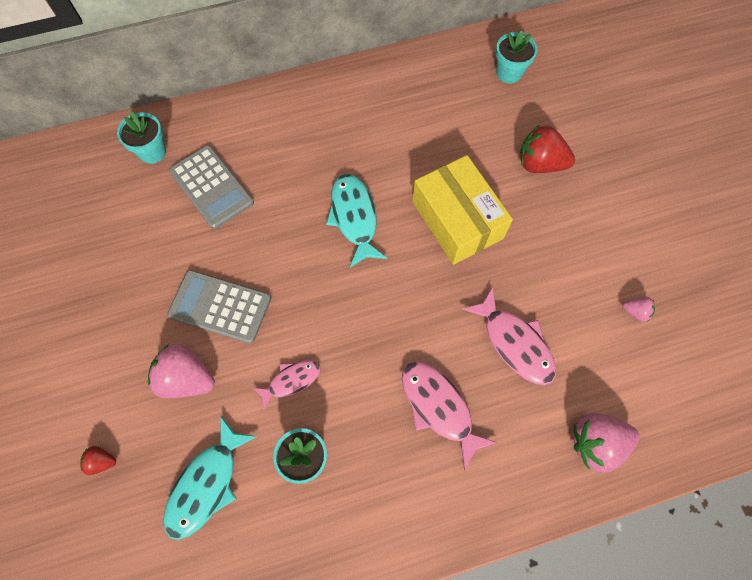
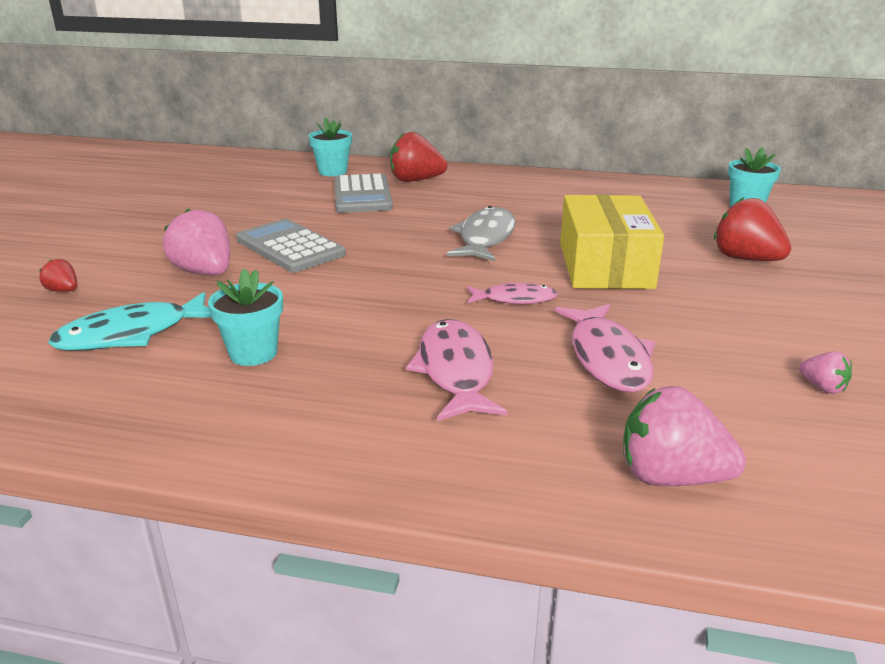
camera: 30 degrees right, 40 degrees down
pink fish [253,360,321,411] -> pink fish moved to [467,282,558,304]
turquoise fish [326,174,387,268] -> grey fish [447,206,515,261]
none -> red strawberry [390,132,447,182]

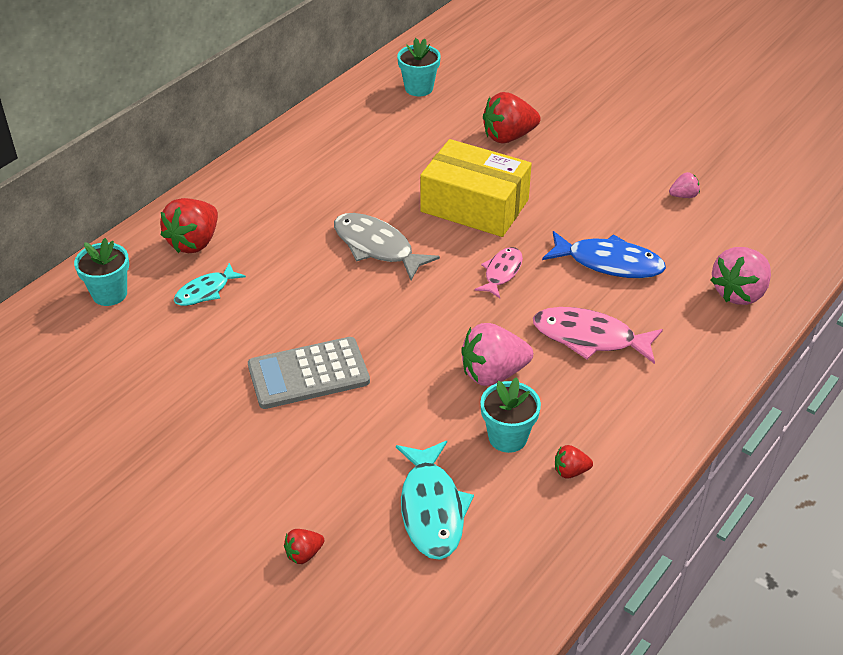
camera: 65 degrees left, 15 degrees up
pink strawberry [163,209,230,275] -> pink strawberry moved to [461,323,533,386]
grey calculator [334,174,393,213] -> turquoise fish [174,263,246,306]
pink fish [555,304,655,393] -> blue fish [542,231,666,278]
none -> red strawberry [555,445,593,479]

